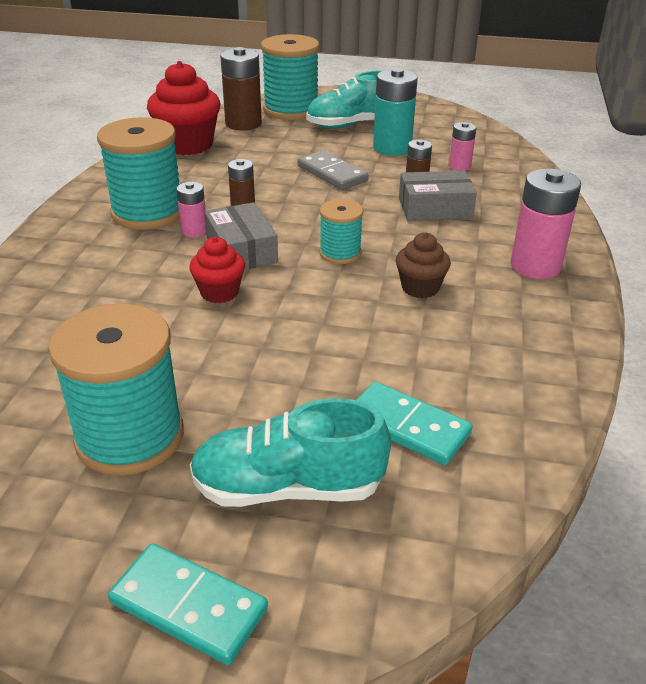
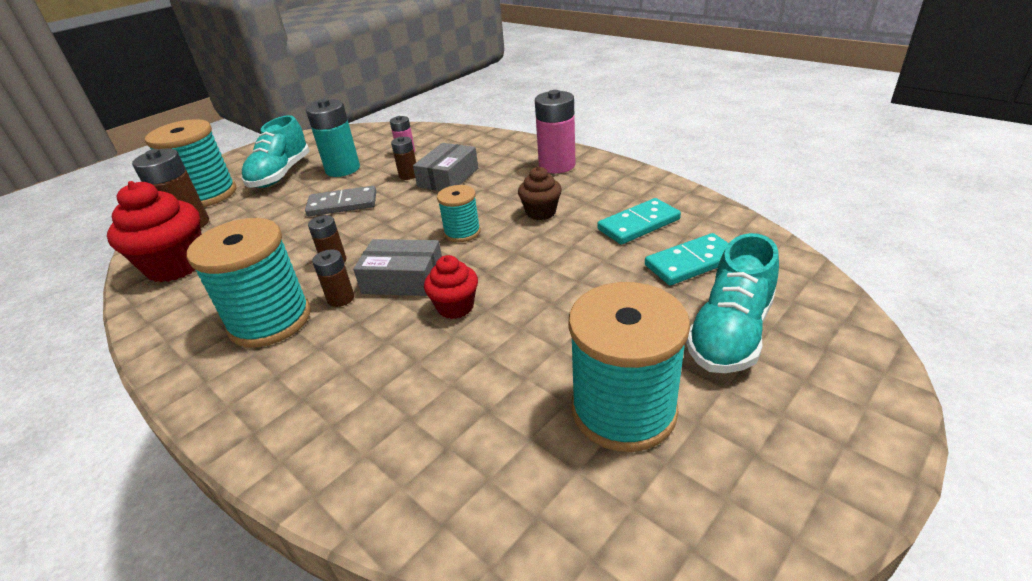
camera: 55 degrees left, 0 degrees up
turquoise domino [108,543,268,665] -> turquoise domino moved to [597,198,681,245]
pink battery [176,182,206,238] -> brown battery [312,249,354,307]

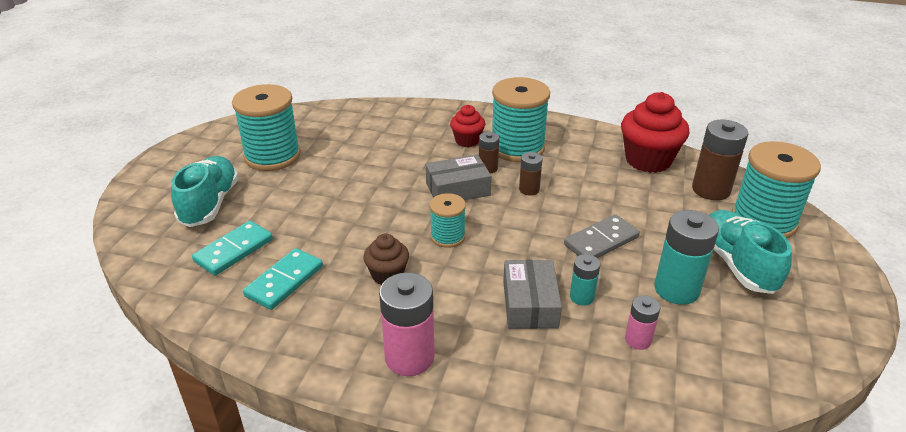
camera: 150 degrees right, 0 degrees up
brown battery [391,137,416,180] -> turquoise battery [570,254,600,306]
red cupcake [424,255,478,319] -> red cupcake moved to [450,105,485,147]

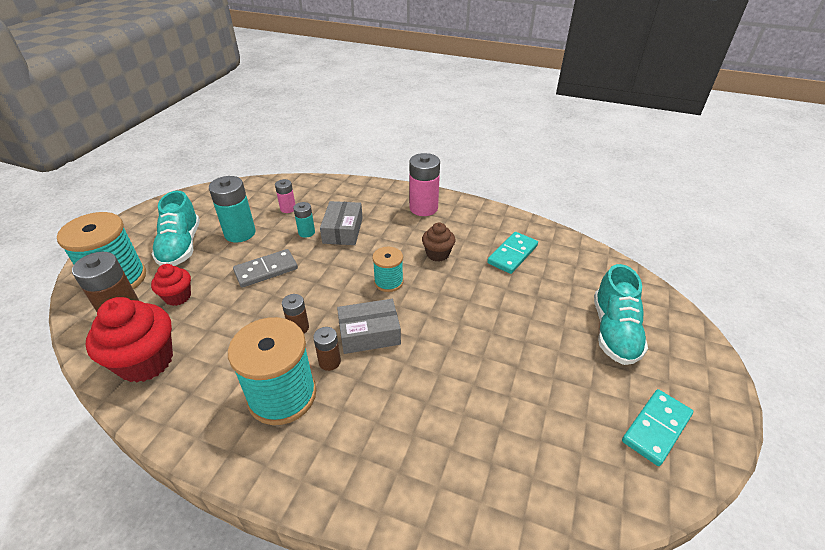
camera: 175 degrees left, 5 degrees up
turquoise domino [192,221,273,276] -> turquoise domino moved to [622,389,693,466]
turquoise spool [232,84,301,171] -> none
red cupcake [450,105,485,147] -> red cupcake moved to [151,264,191,306]

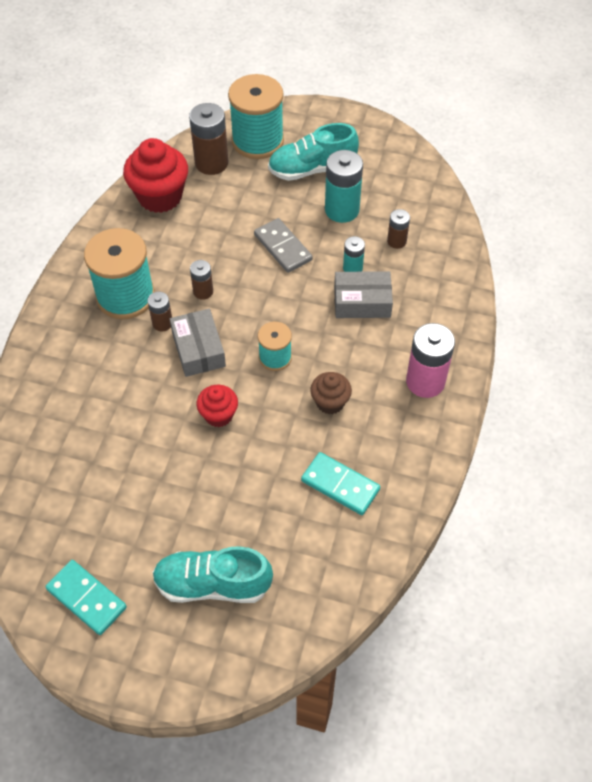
camera: 85 degrees right, 15 degrees up
red cupcake [151,264,191,306] -> red cupcake moved to [196,385,238,427]
pink battery [275,179,295,213] -> brown battery [387,209,410,249]

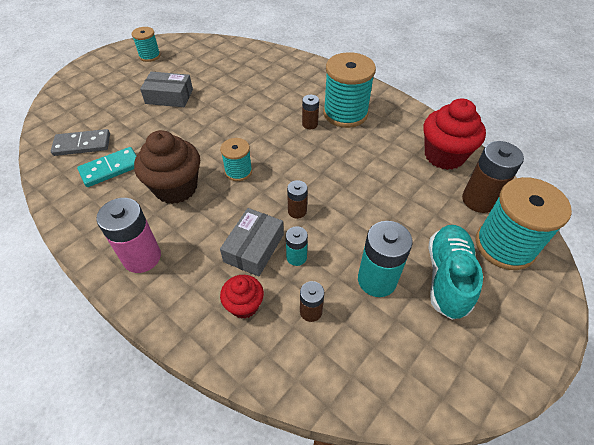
camera: 115 degrees right, 5 degrees down
turquoise domino [45,560,127,635] -> turquoise spool [132,27,160,62]
turquoise shoe [152,546,273,603] -> none
grey box [170,309,226,377] -> grey box moved to [140,72,193,107]
brown battery [190,260,213,300] -> brown battery moved to [287,180,308,219]
red cupcake [196,385,238,427] -> red cupcake moved to [220,275,264,319]
grey domino [254,218,313,273] -> grey domino moved to [51,129,110,156]
brown cupcake [310,372,352,414] -> brown cupcake [134,130,200,204], size x1.79

